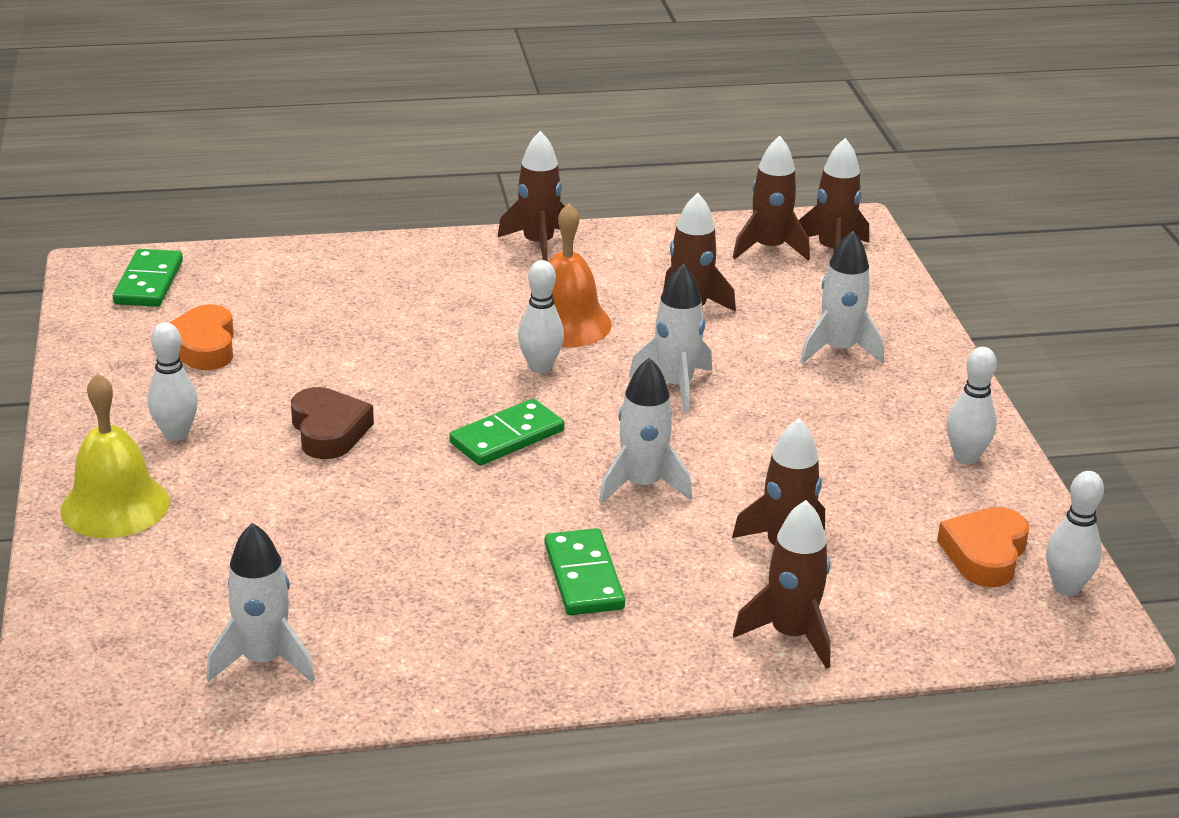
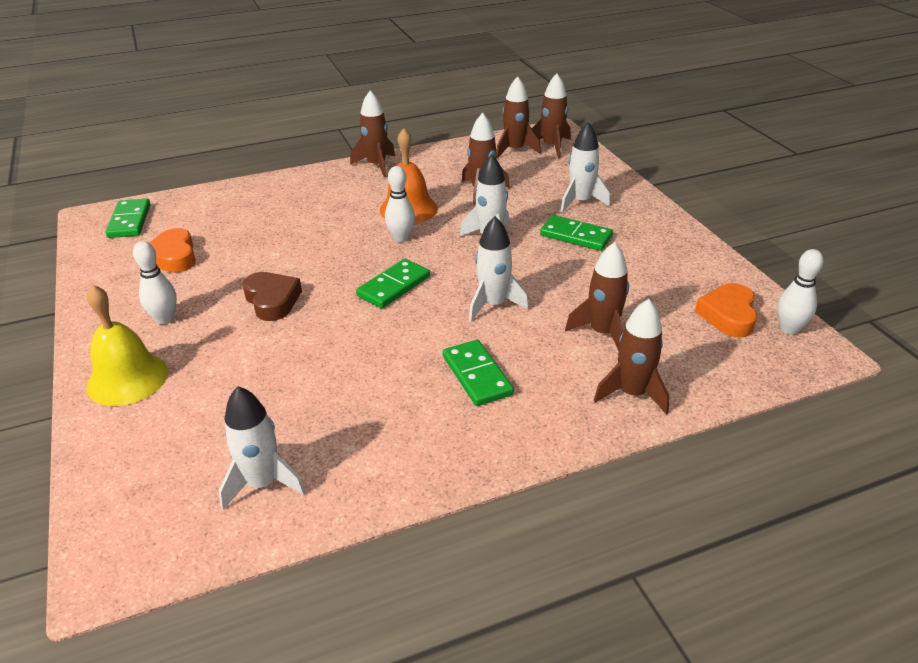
camera: 10 degrees left, 5 degrees up
white bowling pin [947,347,997,464] -> none
none -> green domino [540,215,613,251]

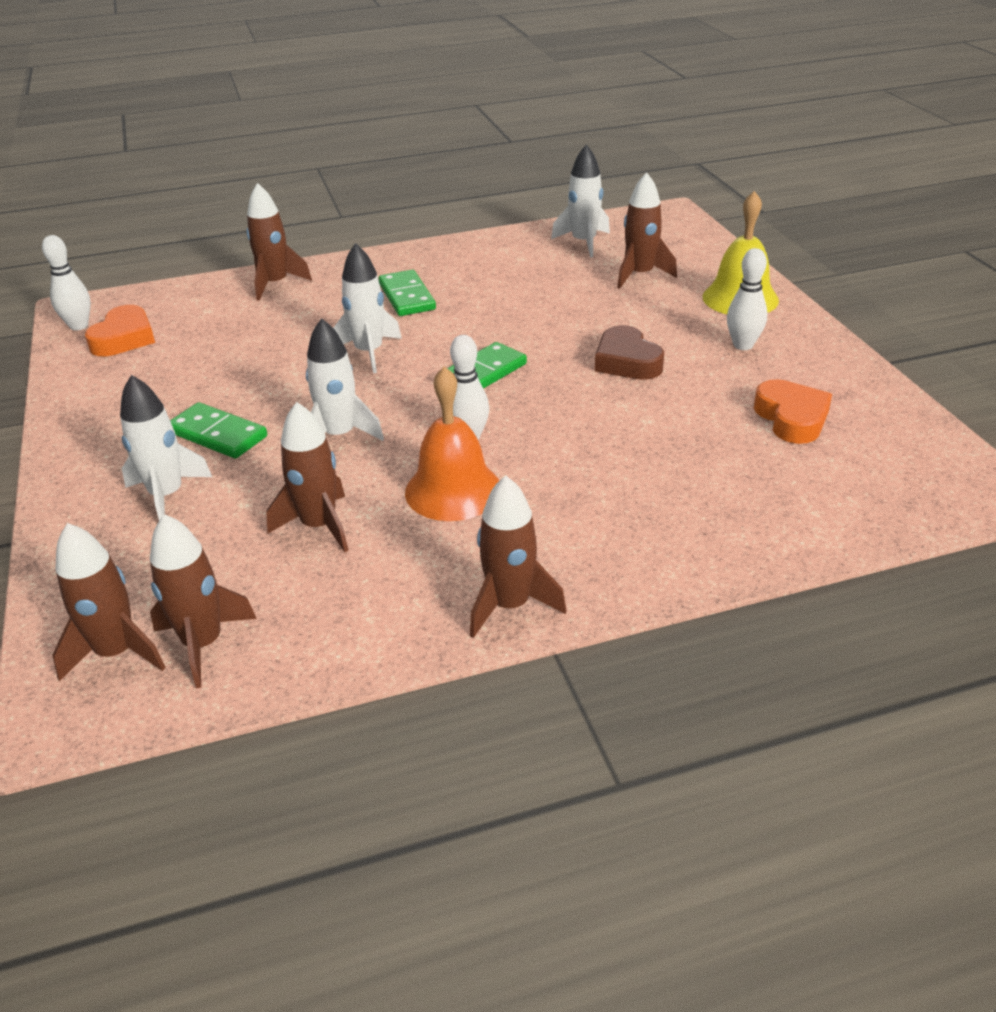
camera: 175 degrees left, 0 degrees up
green domino [106,198,150,238] -> none
brown rocket [565,242,629,351] -> brown rocket moved to [617,172,677,289]

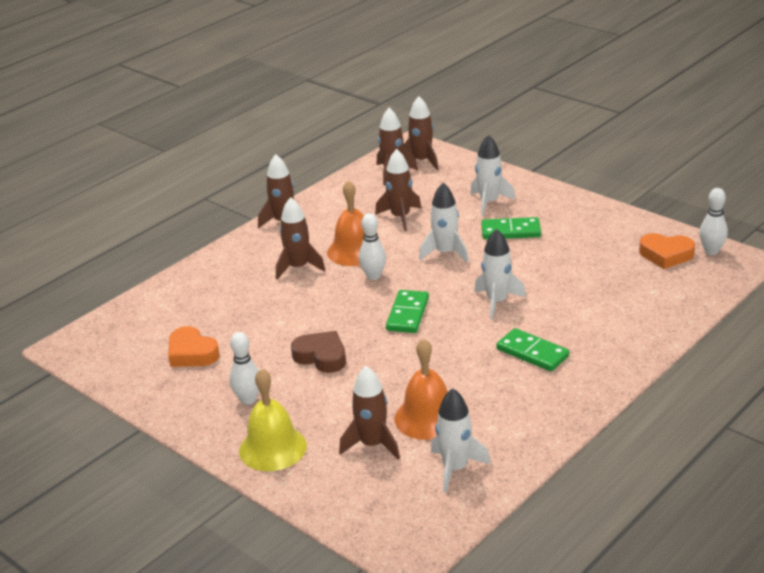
camera: 150 degrees right, 5 degrees down
orange heart [85,305,155,356] -> orange heart turned 60 degrees counterclockwise [639,233,695,269]
brown rocket [246,183,312,301] -> brown rocket moved to [276,197,326,279]
none -> orange bell [395,338,448,440]

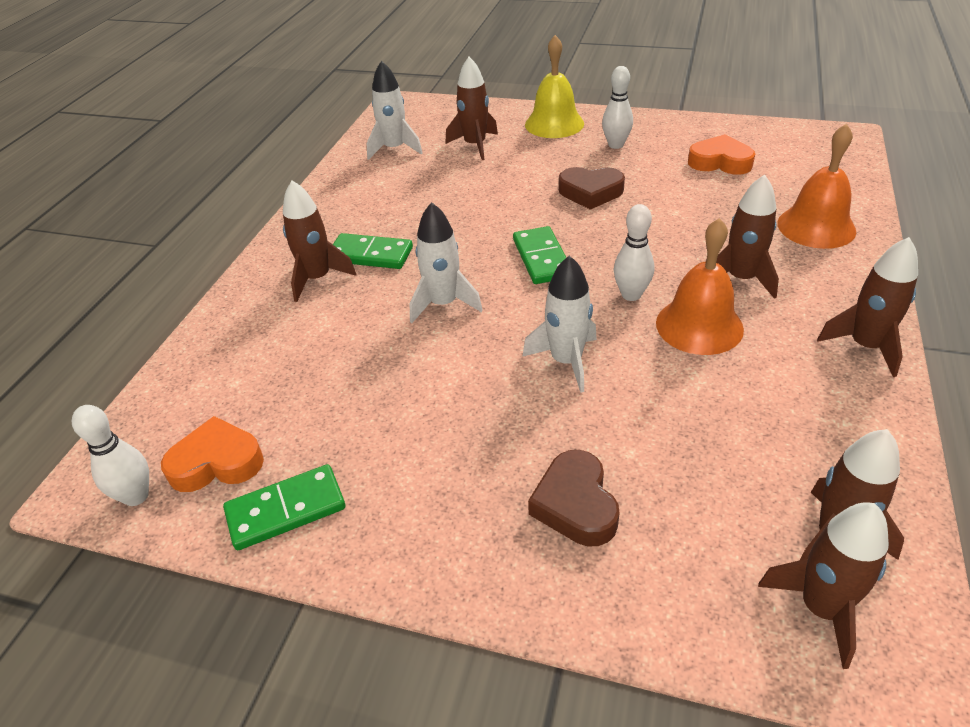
camera: 155 degrees right, 10 degrees up
brown rocket [375,149,421,231] -> brown rocket moved to [283,181,356,302]
orange bell [395,338,448,440] -> orange bell moved to [777,124,856,249]
white rocket [470,134,515,216] -> brown heart [528,450,620,546]
green domino [481,217,541,239] -> green domino moved to [223,464,345,550]

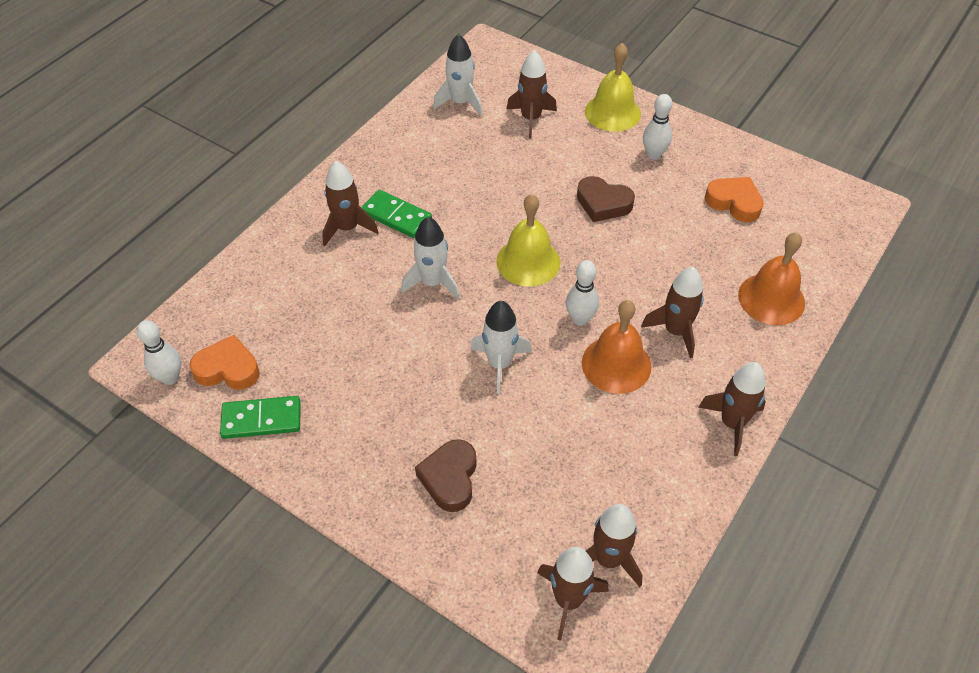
camera: 15 degrees right, 10 degrees up
green domino [513,226,567,284] -> yellow bell [496,194,560,287]

